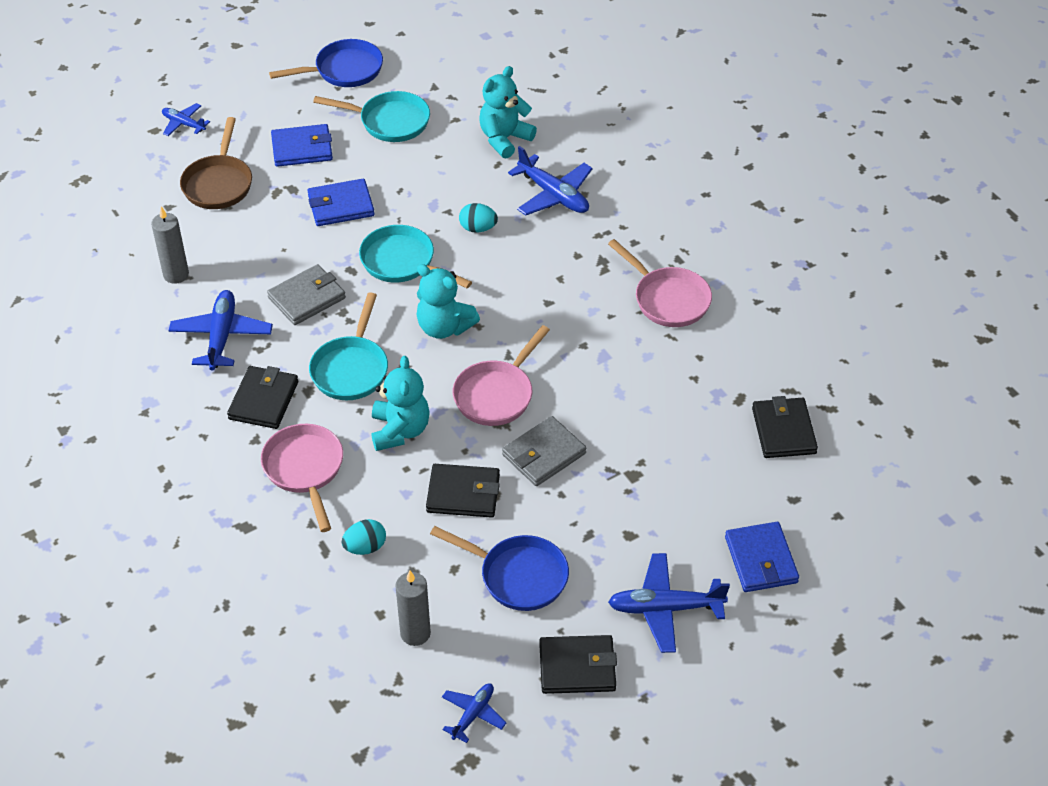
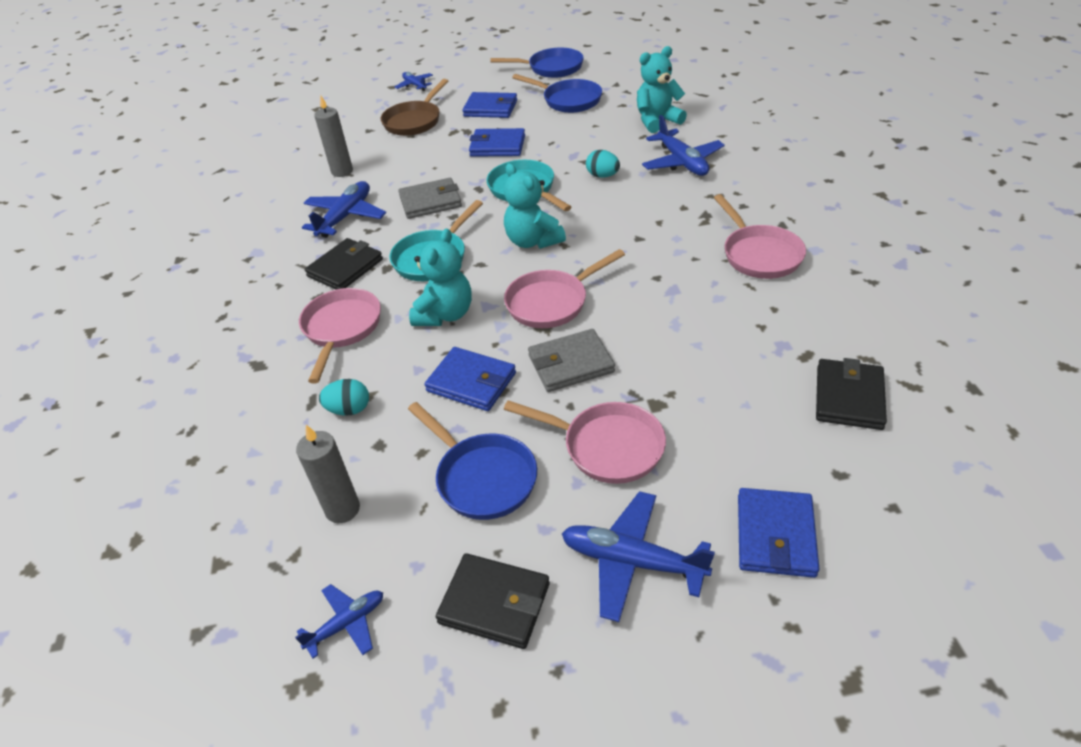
camera: 25 degrees right, 5 degrees down
turquoise pan [313,91,430,142] -> blue pan [512,74,602,113]
black wallet [426,464,500,518] -> blue wallet [424,347,516,411]
none -> pink pan [504,400,666,484]

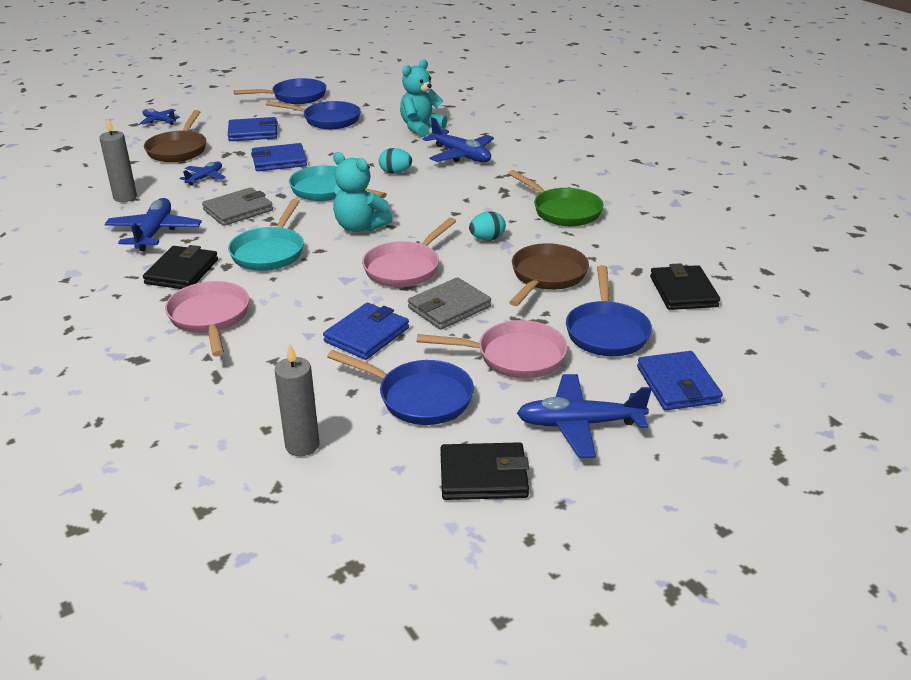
camera: 25 degrees left, 10 degrees down
blue plane [295,584,383,659] -> blue plane moved to [180,162,226,186]
turquoise egg [319,379,369,416] -> turquoise egg moved to [469,211,506,240]
turquoise teddy bear [409,229,472,326] -> none
blue wallet [424,347,516,411] -> blue wallet turned 60 degrees counterclockwise [323,303,409,360]
pink pan [714,194,806,279] -> green pan [508,170,604,226]
none -> brown pan [509,243,589,306]
none -> blue pan [566,265,652,356]

